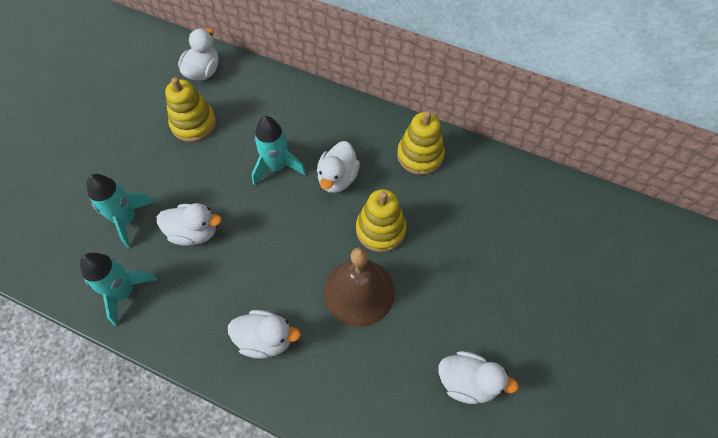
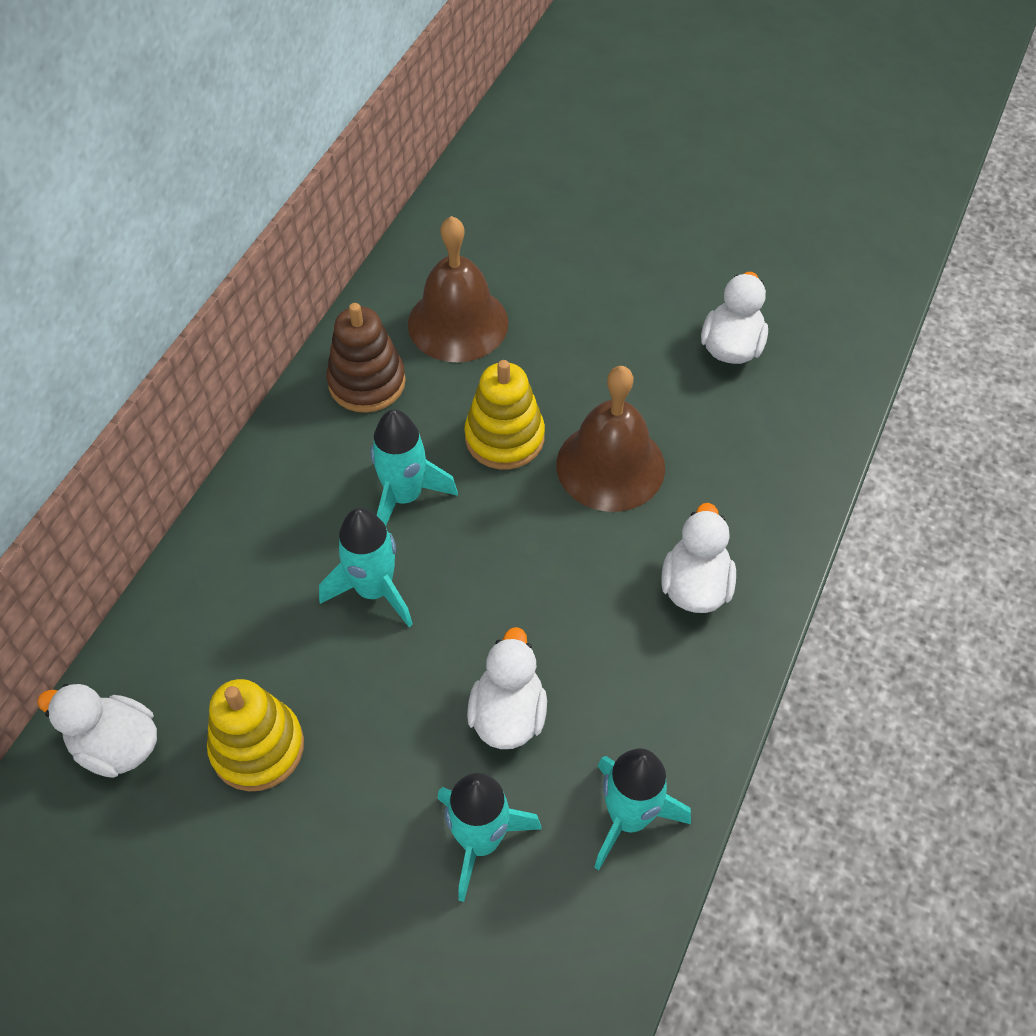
camera: 90 degrees left, 5 degrees down
white duck [317,141,360,193] -> turquoise rocket [370,409,458,526]
yellow stacking toy [397,111,445,175] -> brown stacking toy [326,303,406,413]
none -> brown bell [408,216,509,362]

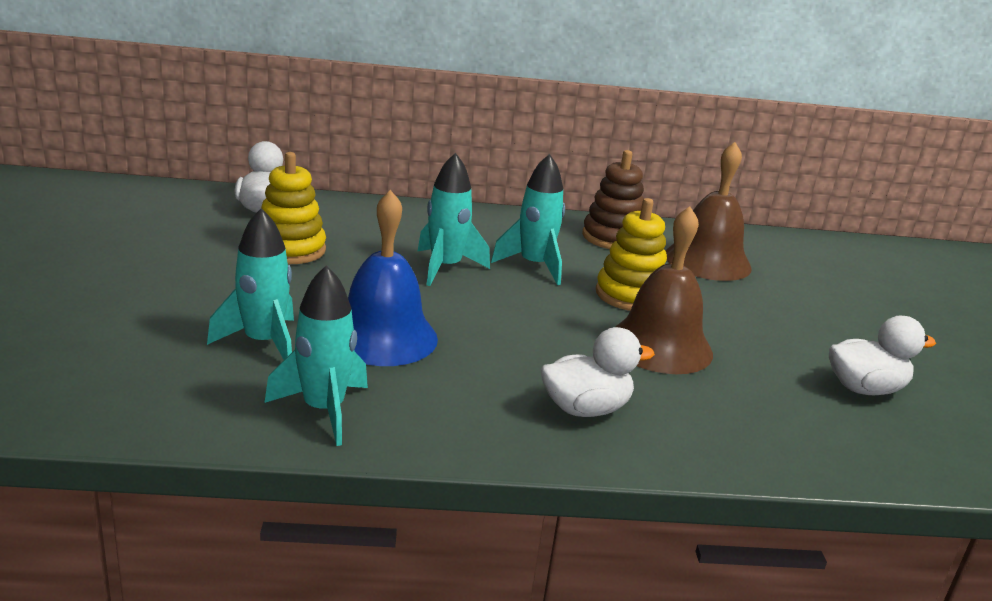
camera: 60 degrees right, 30 degrees down
white duck [467,627,547,749] -> blue bell [348,190,438,366]

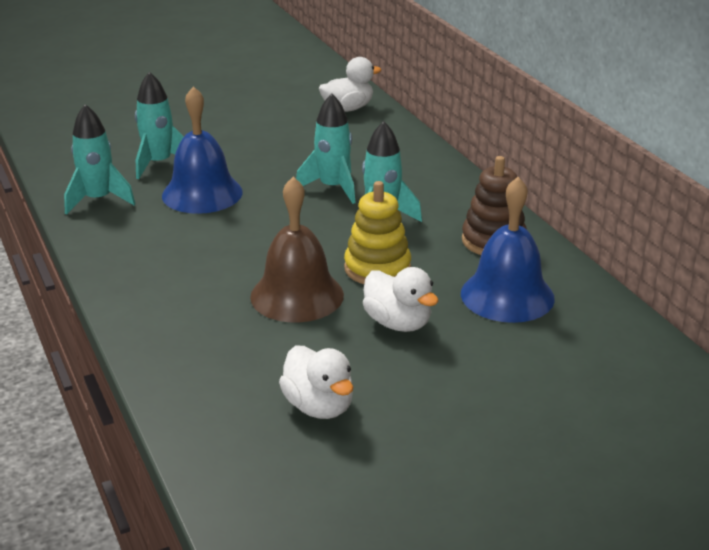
camera: 70 degrees right, 5 degrees up
yellow stacking toy [261,152,326,264] -> none
white duck [541,327,655,417] -> white duck moved to [363,267,439,332]
brown bell [666,142,752,281] -> blue bell [461,177,555,323]

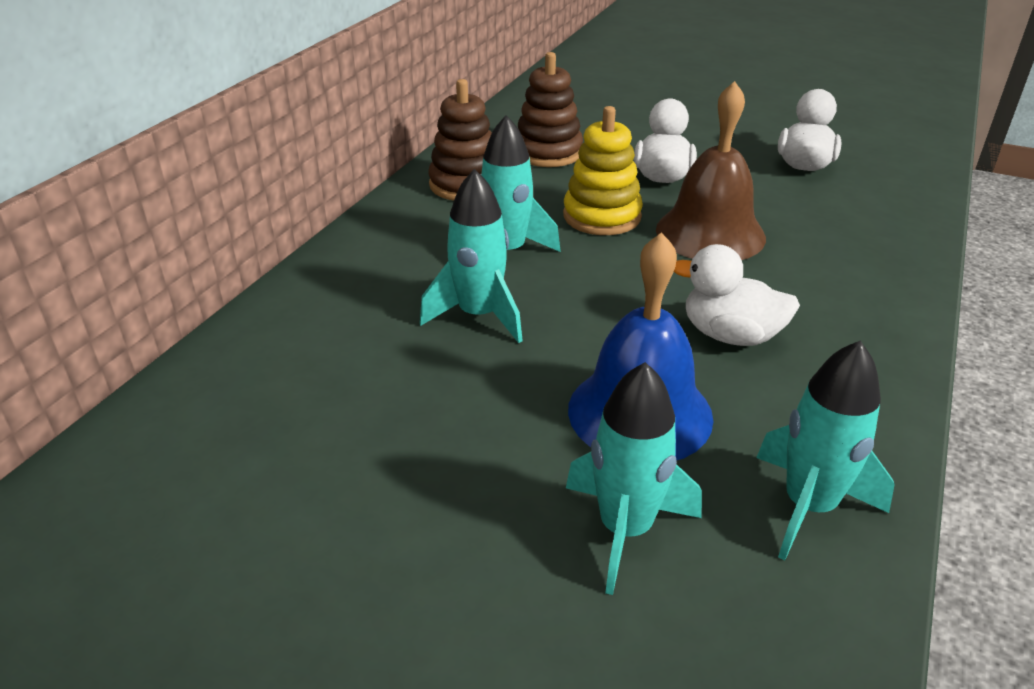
camera: 130 degrees left, 5 degrees up
white duck [319,57,381,112] -> white duck moved to [674,244,800,346]
blue bell [461,177,555,323] -> brown stacking toy [518,52,583,167]

